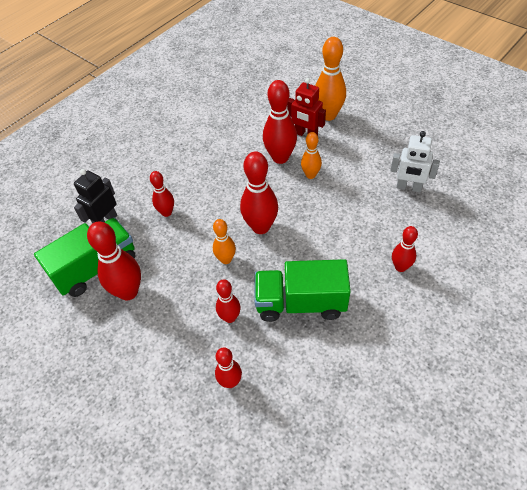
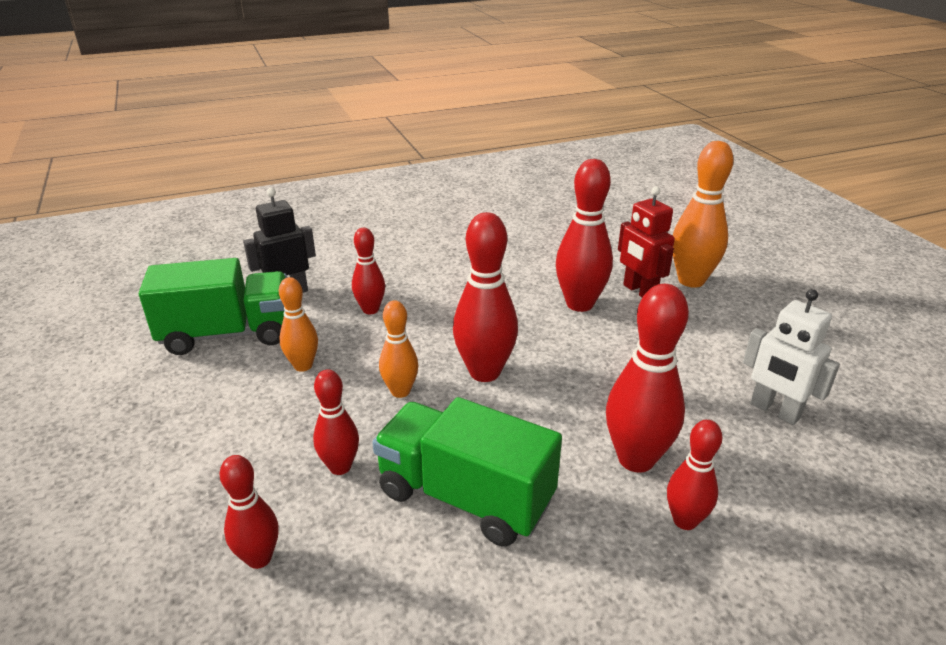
camera: 25 degrees right, 20 degrees down
red bowling pin [87,221,141,300] -> red bowling pin moved to [606,284,689,473]
orange bowling pin [301,132,322,179] -> orange bowling pin moved to [279,277,318,372]

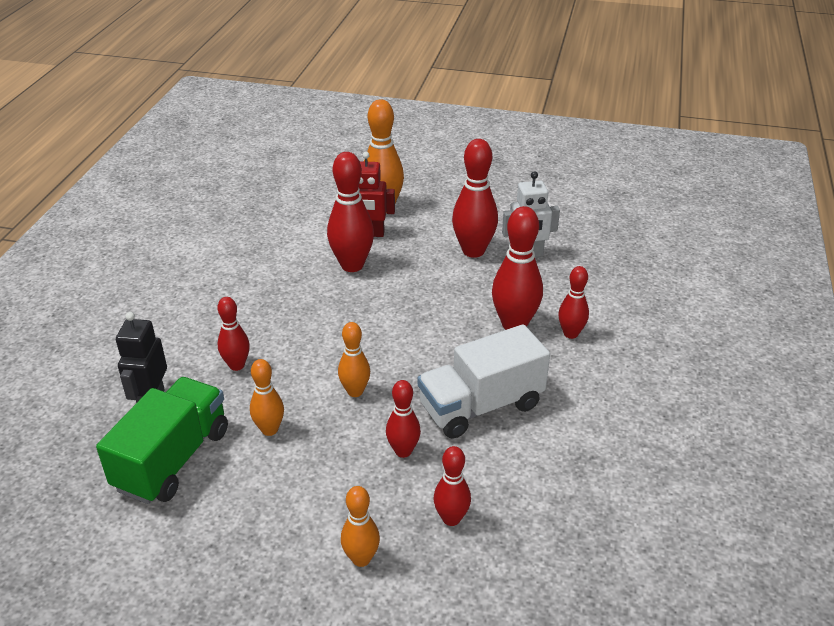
camera: 55 degrees left, 5 degrees up
green truck [372,397,562,547] -> white truck [418,324,550,439]
red bowling pin [453,212,518,382] -> red bowling pin moved to [452,139,498,258]
none -> orange bowling pin [341,486,380,567]

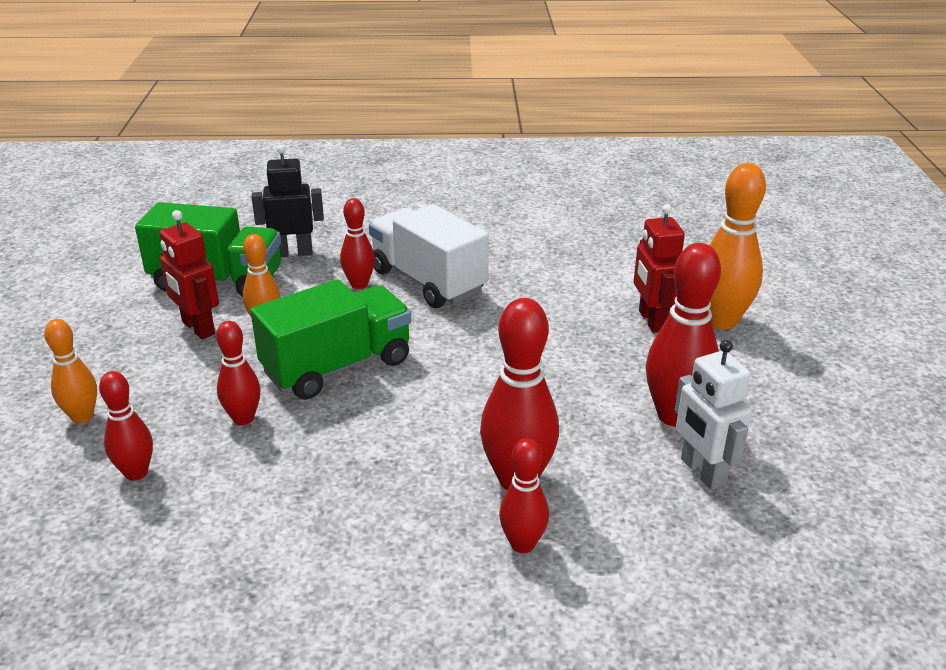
camera: 75 degrees right, 5 degrees down
red bowling pin [327,152,374,272] -> none
orange bowling pin [338,322,370,397] -> green truck [250,279,411,400]
white truck [418,324,550,439] -> white truck moved to [369,204,489,308]
none -> red robot [159,210,219,339]

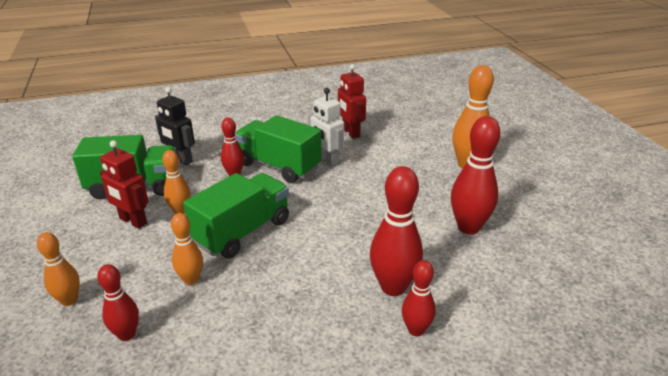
camera: 15 degrees left, 0 degrees up
red bowling pin [216,321,261,425] -> orange bowling pin [171,213,203,285]
black robot [252,145,324,257] -> black robot turned 120 degrees counterclockwise [155,87,195,166]
white truck [369,204,489,308] -> green truck [235,115,322,183]
red robot [634,204,685,333] -> red robot moved to [338,64,366,139]
white robot [675,340,752,490] -> white robot moved to [309,88,344,167]

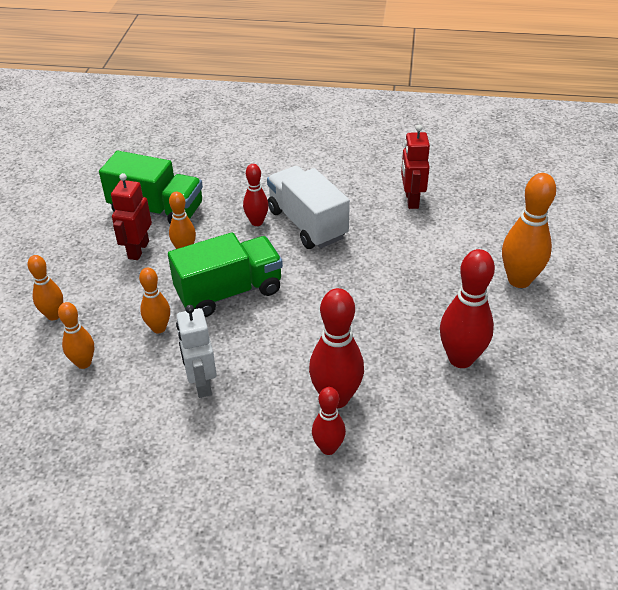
camera: 25 degrees right, 10 degrees up
red bowling pin [97,264,139,341] -> orange bowling pin [58,302,94,369]
red robot [100,140,149,229] -> red robot turned 45 degrees clockwise [111,173,152,260]
black robot [155,87,195,166] -> none
green truck [235,115,322,183] -> white truck [267,166,350,249]
white robot [309,88,344,167] -> white robot moved to [176,305,217,398]

